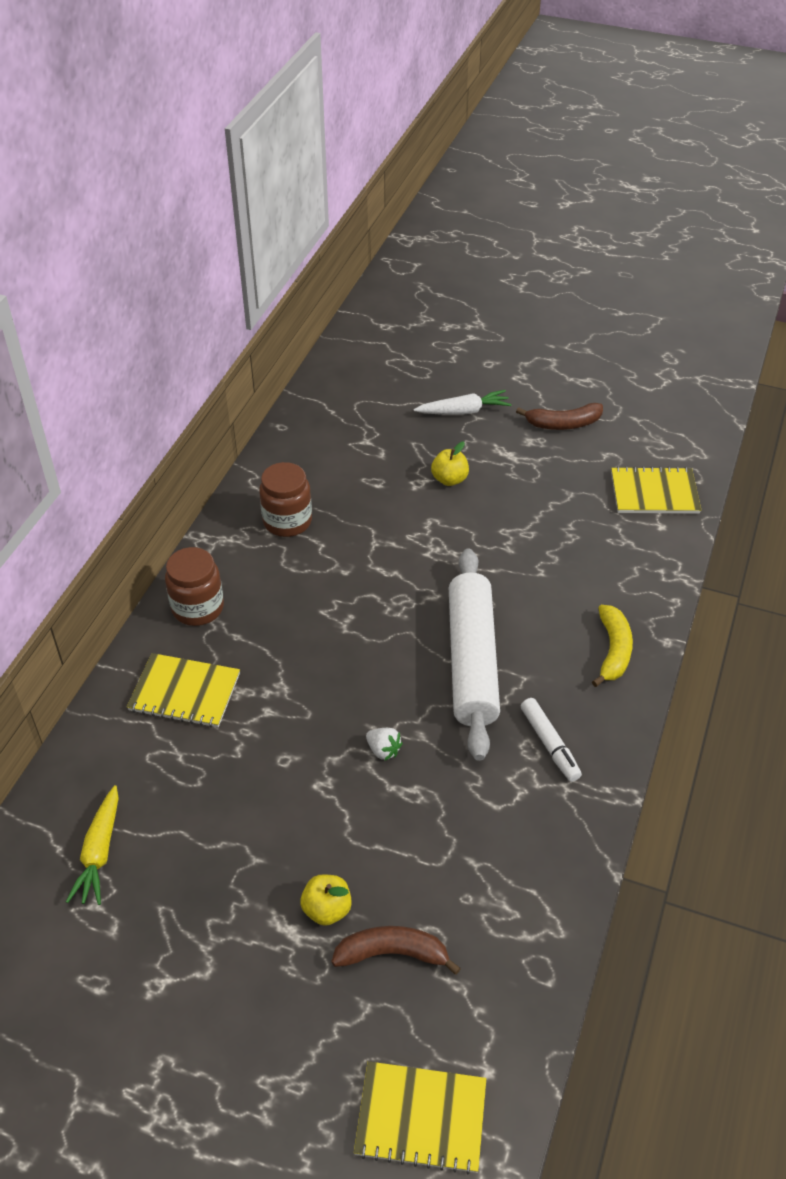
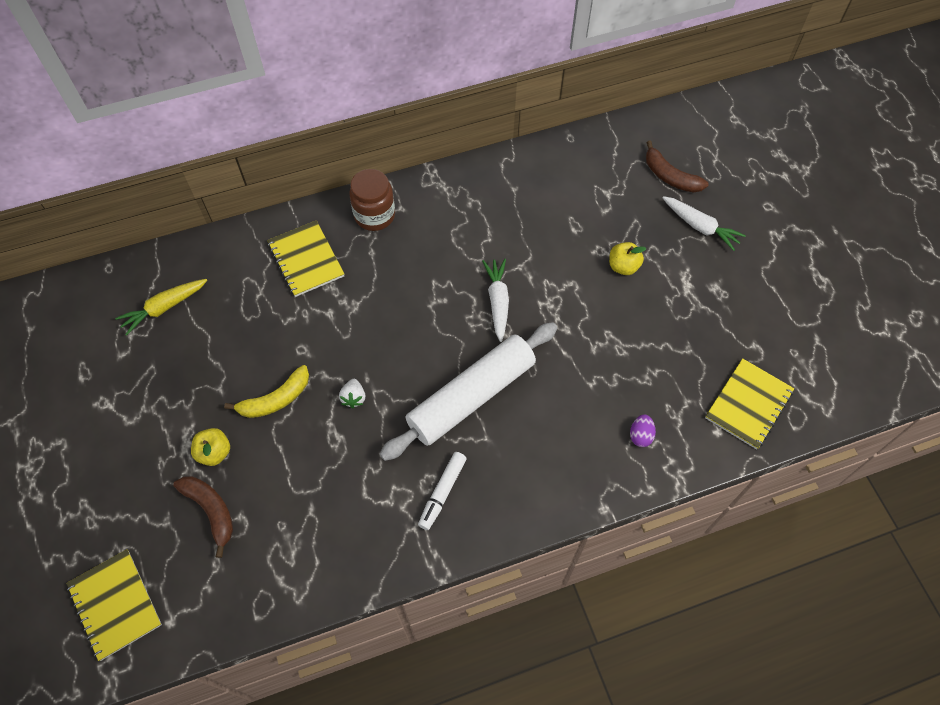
camera: 50 degrees right, 15 degrees up
brown jar [259,462,312,537] -> none
brown banana [516,403,603,430] -> brown banana moved to [646,140,709,193]
yellow banana [592,605,633,687] -> yellow banana moved to [224,365,309,418]
yellow notebook [611,466,701,514] -> yellow notebook turned 75 degrees clockwise [705,358,794,450]
none -> white carrot [482,259,509,342]
none -> purple egg [630,414,656,447]

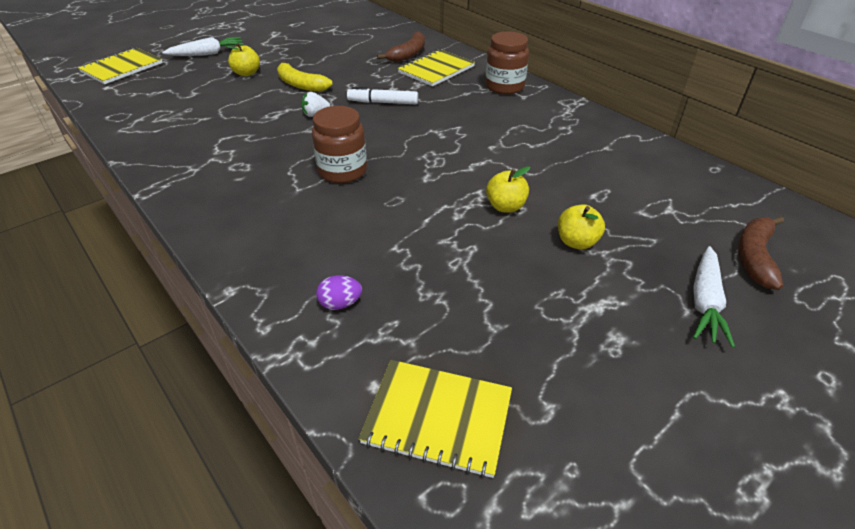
camera: 70 degrees right, 20 degrees down
yellow carrot [115,279,207,336] -> none
brown banana [173,476,233,558] -> brown banana moved to [377,31,425,62]
white rolling pin [380,322,557,461] -> brown jar [312,106,367,183]
white marker [418,452,467,530] -> white marker moved to [347,87,418,104]
white carrot [482,259,509,342] -> white carrot moved to [162,37,244,56]
none -> yellow apple [486,166,531,213]

